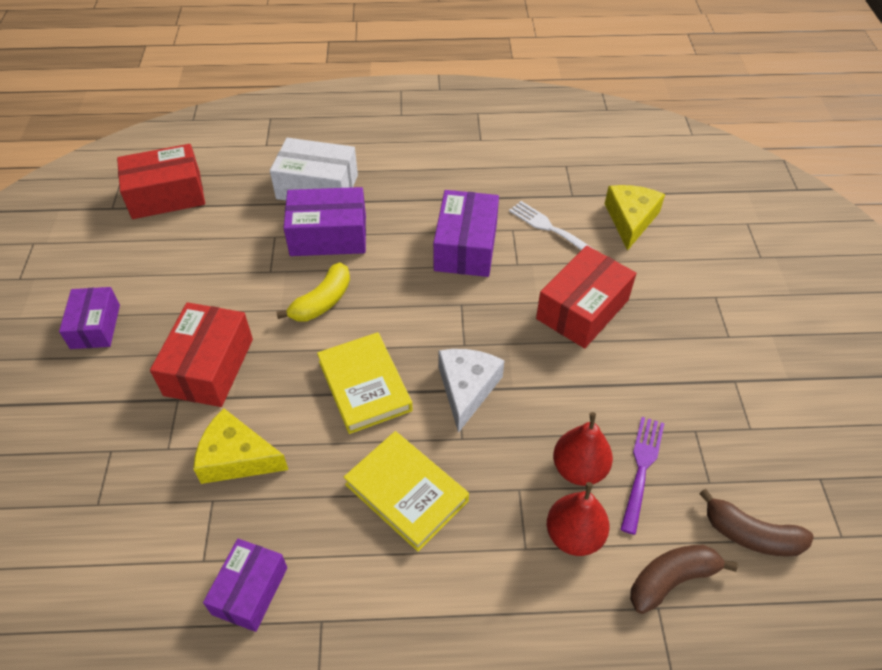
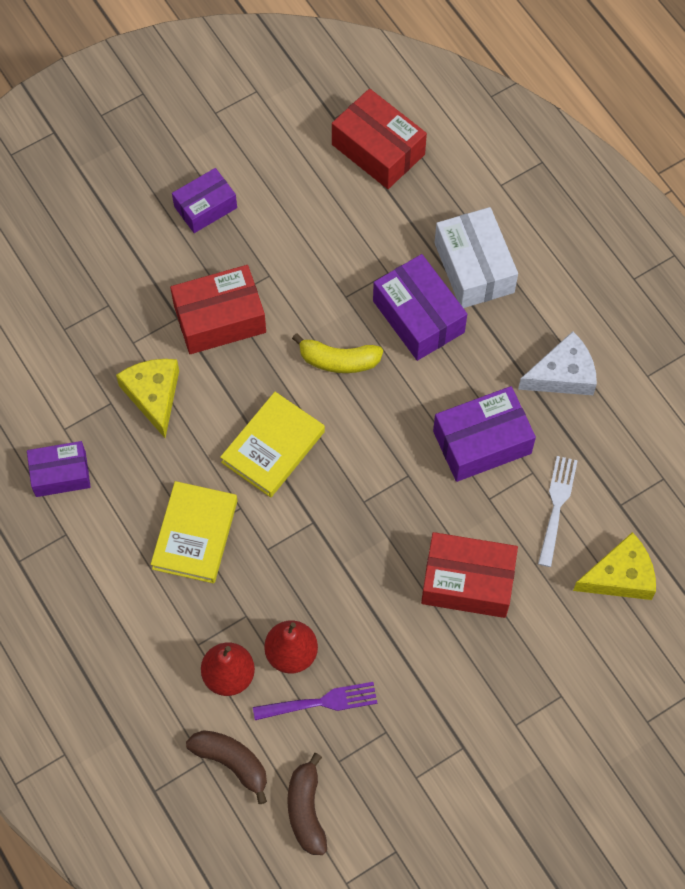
camera: 60 degrees right, 15 degrees up
white cheese [438,349,505,433] -> white cheese moved to [518,331,597,395]

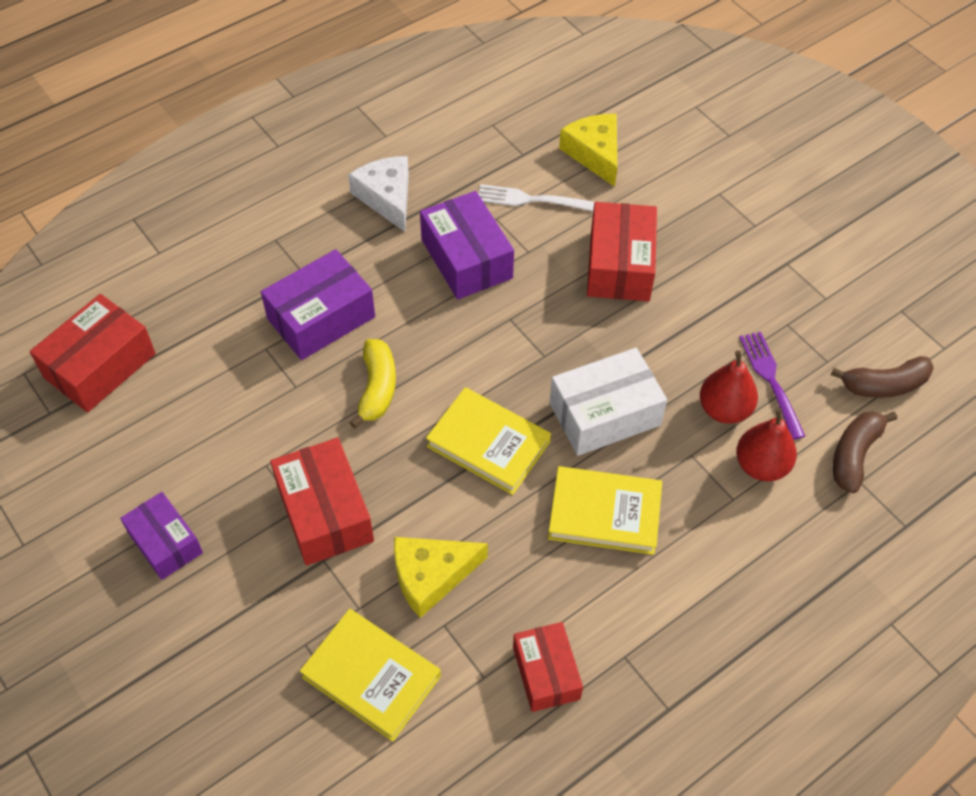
camera: 95 degrees left, 10 degrees down
purple box [27,441,91,497] -> red box [513,622,583,712]
white box [435,207,518,308] -> white box moved to [550,348,667,456]
none -> yellow book [300,609,441,741]

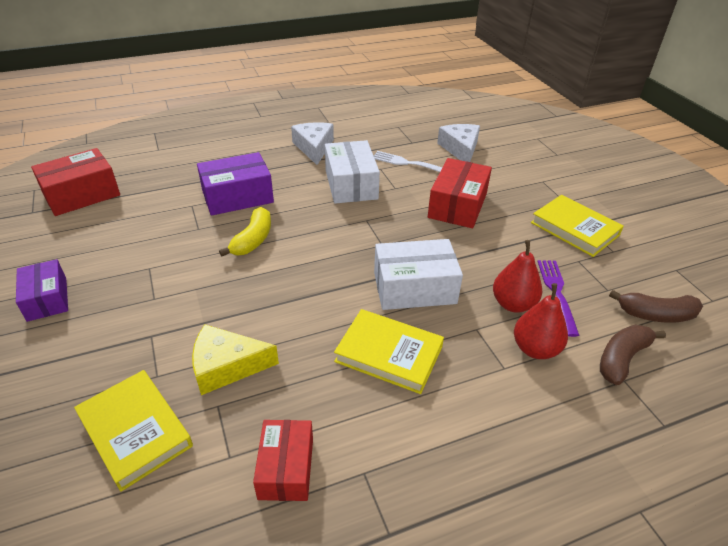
camera: 15 degrees right, 15 degrees down
red box [270,438,374,566] -> none
purple box [420,191,514,300] -> white box [325,140,380,204]
yellow book [426,387,551,495] -> yellow book moved to [531,195,624,257]
yellow cheese [559,114,617,187] -> white cheese [437,124,480,162]

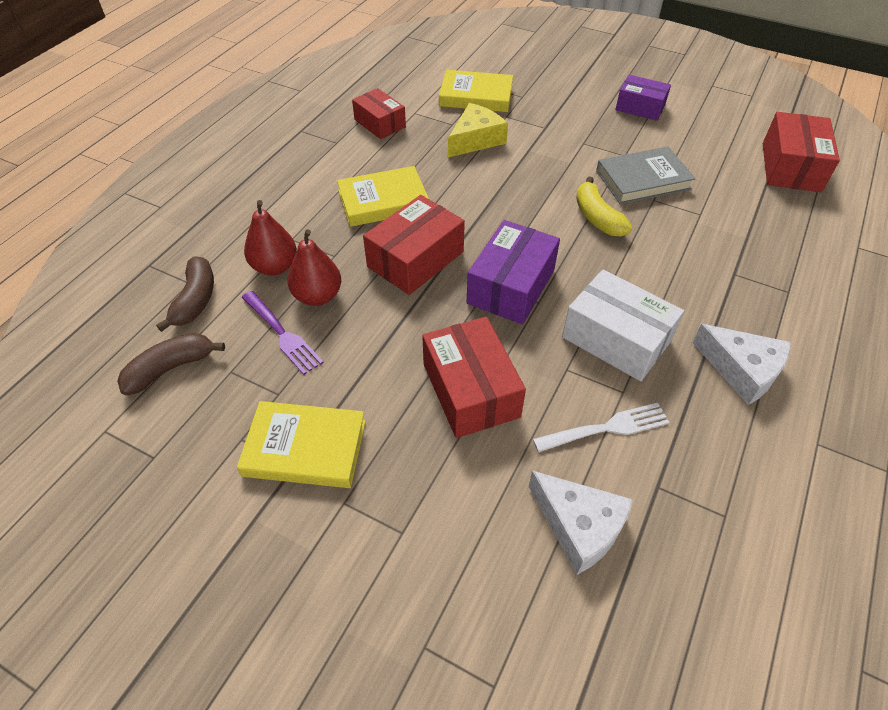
camera: 140 degrees right, 10 degrees up
purple box [197,152,274,216] -> purple box moved to [466,220,560,324]
white box [374,239,463,310] -> red box [363,195,465,295]
none -> grey book [596,147,696,204]

